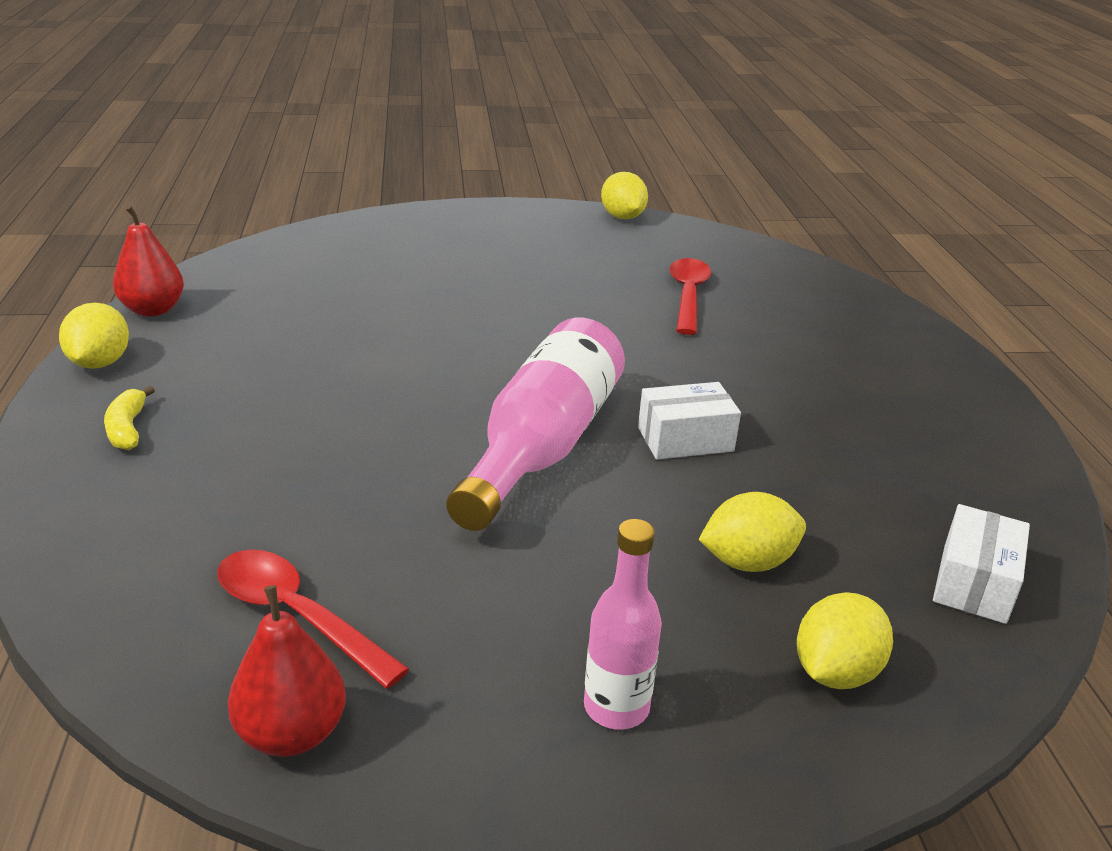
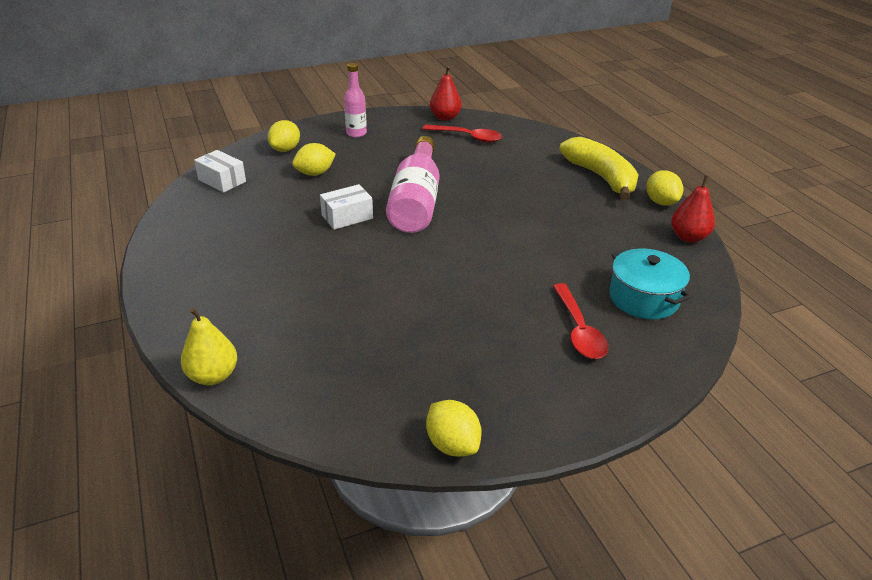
camera: 165 degrees right, 5 degrees up
yellow banana [104,386,155,450] -> yellow banana [559,137,639,200], size x2.32
red spoon [669,258,711,335] -> red spoon moved to [553,283,608,359]
white box [933,504,1030,624] -> white box turned 60 degrees counterclockwise [194,150,246,193]
none -> yellow pear [181,308,237,385]
none -> turquoise pot [609,249,691,319]

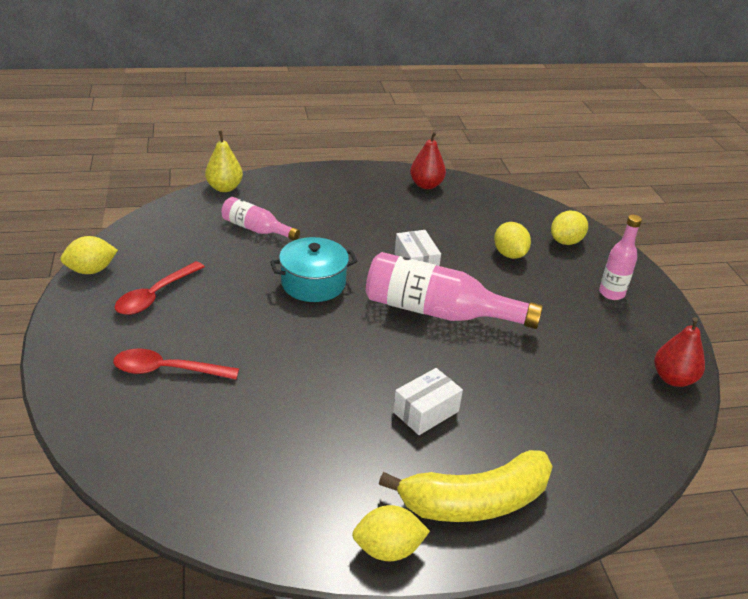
camera: 100 degrees right, 0 degrees up
white box [194,150,246,193] -> white box moved to [393,368,463,435]
yellow lemon [267,120,300,152] -> yellow lemon turned 75 degrees counterclockwise [551,211,588,245]
red spoon [422,125,502,143] -> red spoon moved to [114,261,205,315]
turquoise pot [609,249,691,319] -> turquoise pot moved to [270,237,357,302]
red pear [671,175,715,243] -> red pear moved to [410,131,446,189]
none -> pink bottle [221,197,300,241]

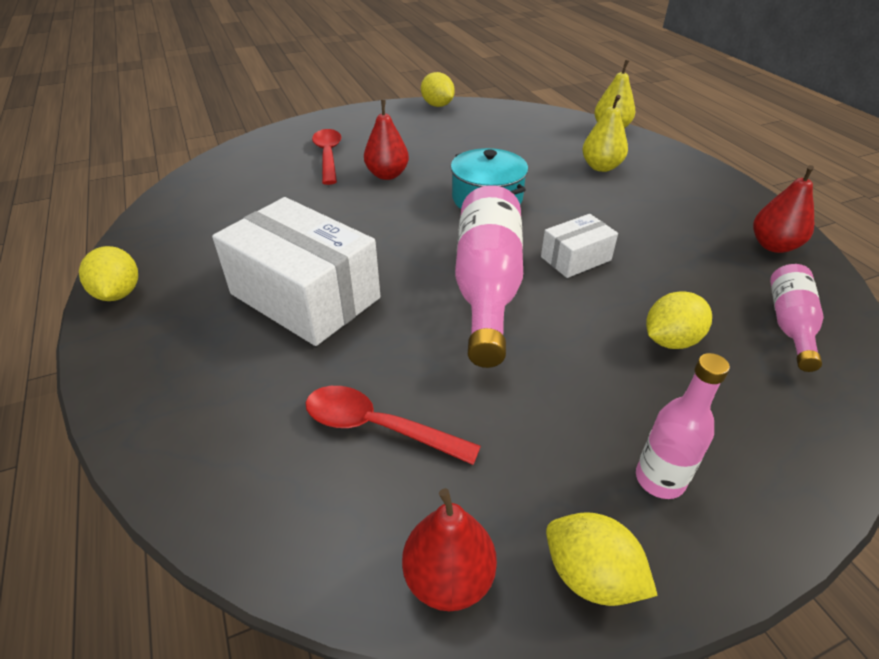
camera: 80 degrees right, 5 degrees up
red spoon [114,261,205,315] -> red spoon moved to [306,386,481,465]
pink bottle [221,197,300,241] -> pink bottle moved to [770,264,824,372]
yellow banana [379,450,553,522] -> none
white box [393,368,463,435] -> white box [212,197,380,346], size x2.00
yellow lemon [551,211,588,245] -> yellow lemon moved to [546,512,658,606]
none -> red pear [364,100,409,180]
none -> yellow pear [582,95,628,172]

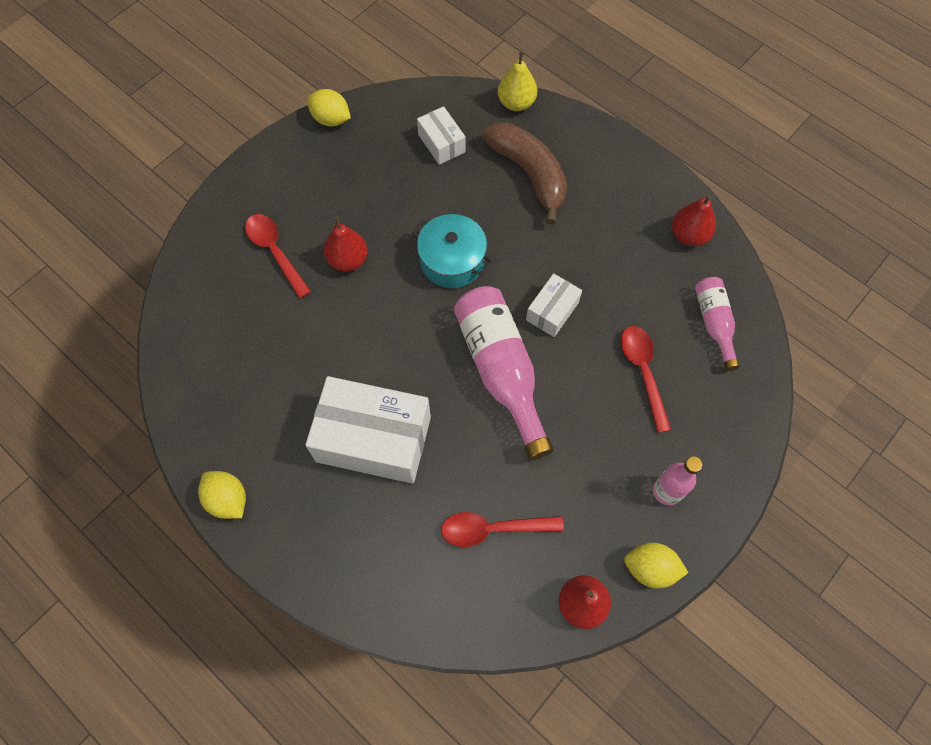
camera: 25 degrees left, 25 degrees up
yellow pear [582,95,628,172] -> brown banana [482,123,567,225]
yellow lemon [646,291,712,349] -> red spoon [621,326,671,433]
none -> white box [417,106,466,165]

